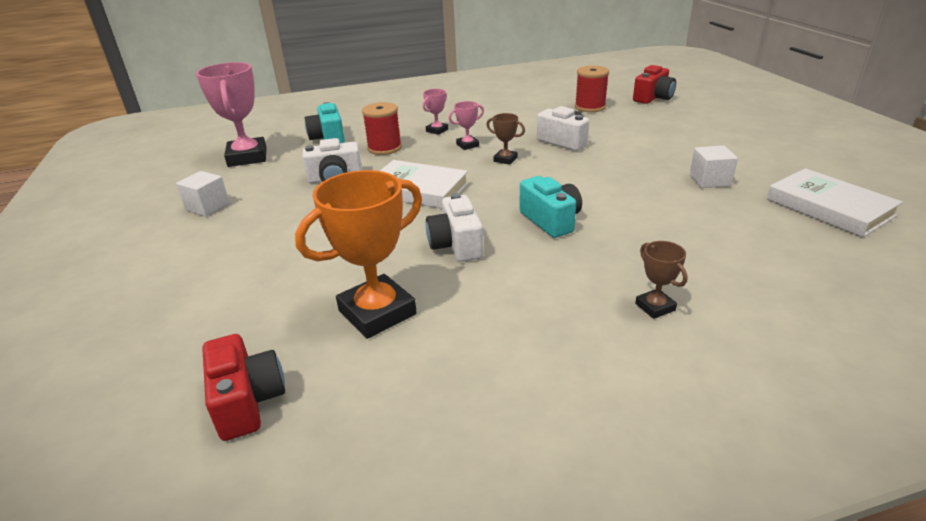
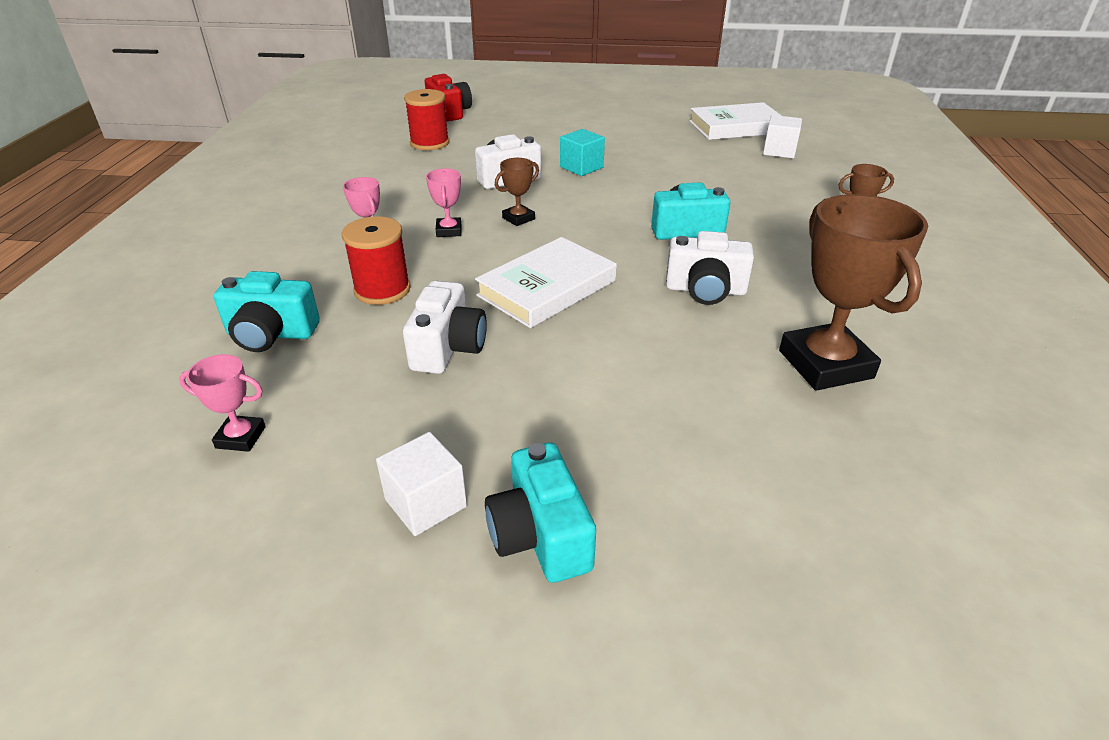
camera: 70 degrees left, 5 degrees up
pink trophy [196,62,267,167] -> pink trophy [179,354,266,452], size x0.48
red camera [202,334,285,441] -> none
orange trophy [295,170,422,339] -> brown trophy [779,194,928,391]
white cube [689,145,738,188] -> white cube moved to [763,115,802,158]
none -> turquoise camera [485,442,596,583]
none -> turquoise cube [560,129,605,176]

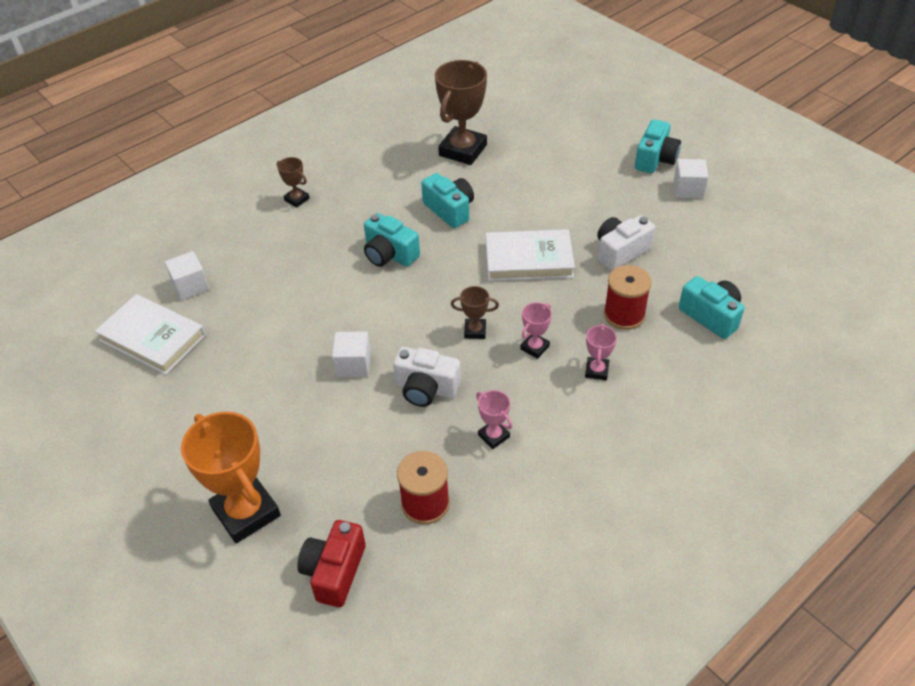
camera: 135 degrees left, 10 degrees up
pink trophy [179,354,266,452] -> pink trophy moved to [476,390,512,449]
turquoise cube [560,129,605,176] -> white cube [332,331,371,377]
white camera [666,231,754,305] -> turquoise camera [421,173,474,228]
none -> orange trophy [181,412,281,543]

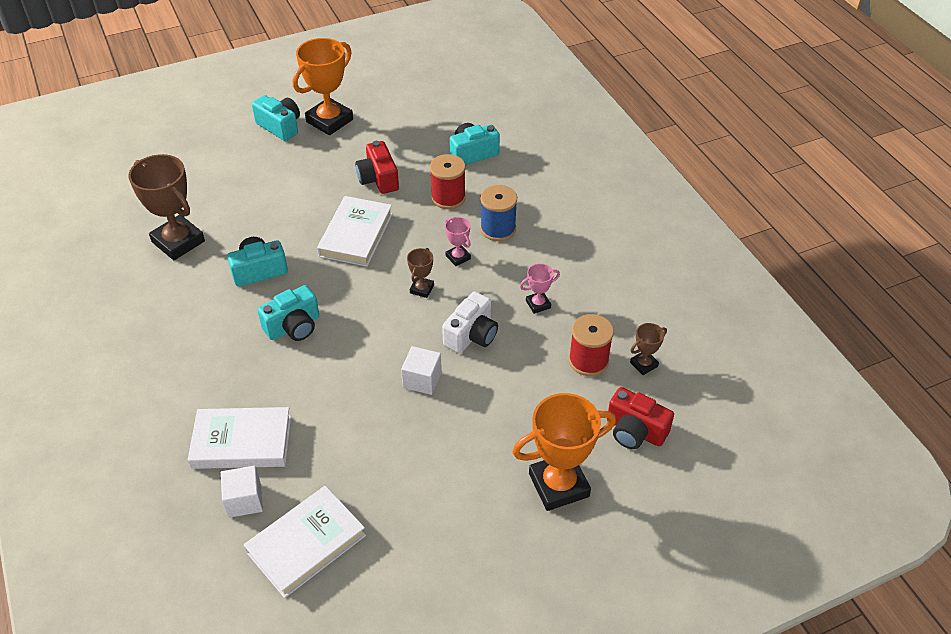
camera: 75 degrees left, 0 degrees up
brown trophy [277,157,309,208] -> brown trophy moved to [630,323,667,375]
pink trophy [585,324,617,380] -> blue spool [480,185,517,241]
white camera [597,215,655,271] -> red camera [355,141,399,194]
white cube [674,159,708,199] -> orange trophy [293,38,353,135]
none -> white book [188,407,291,469]

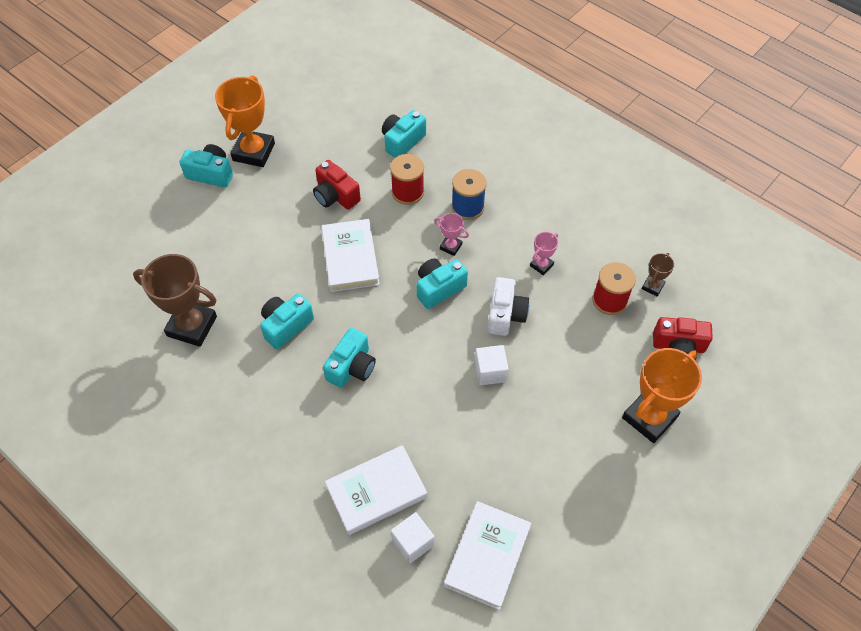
camera: 25 degrees left, 10 degrees up
brown trophy [407,248,434,298] -> turquoise camera [417,258,468,309]

